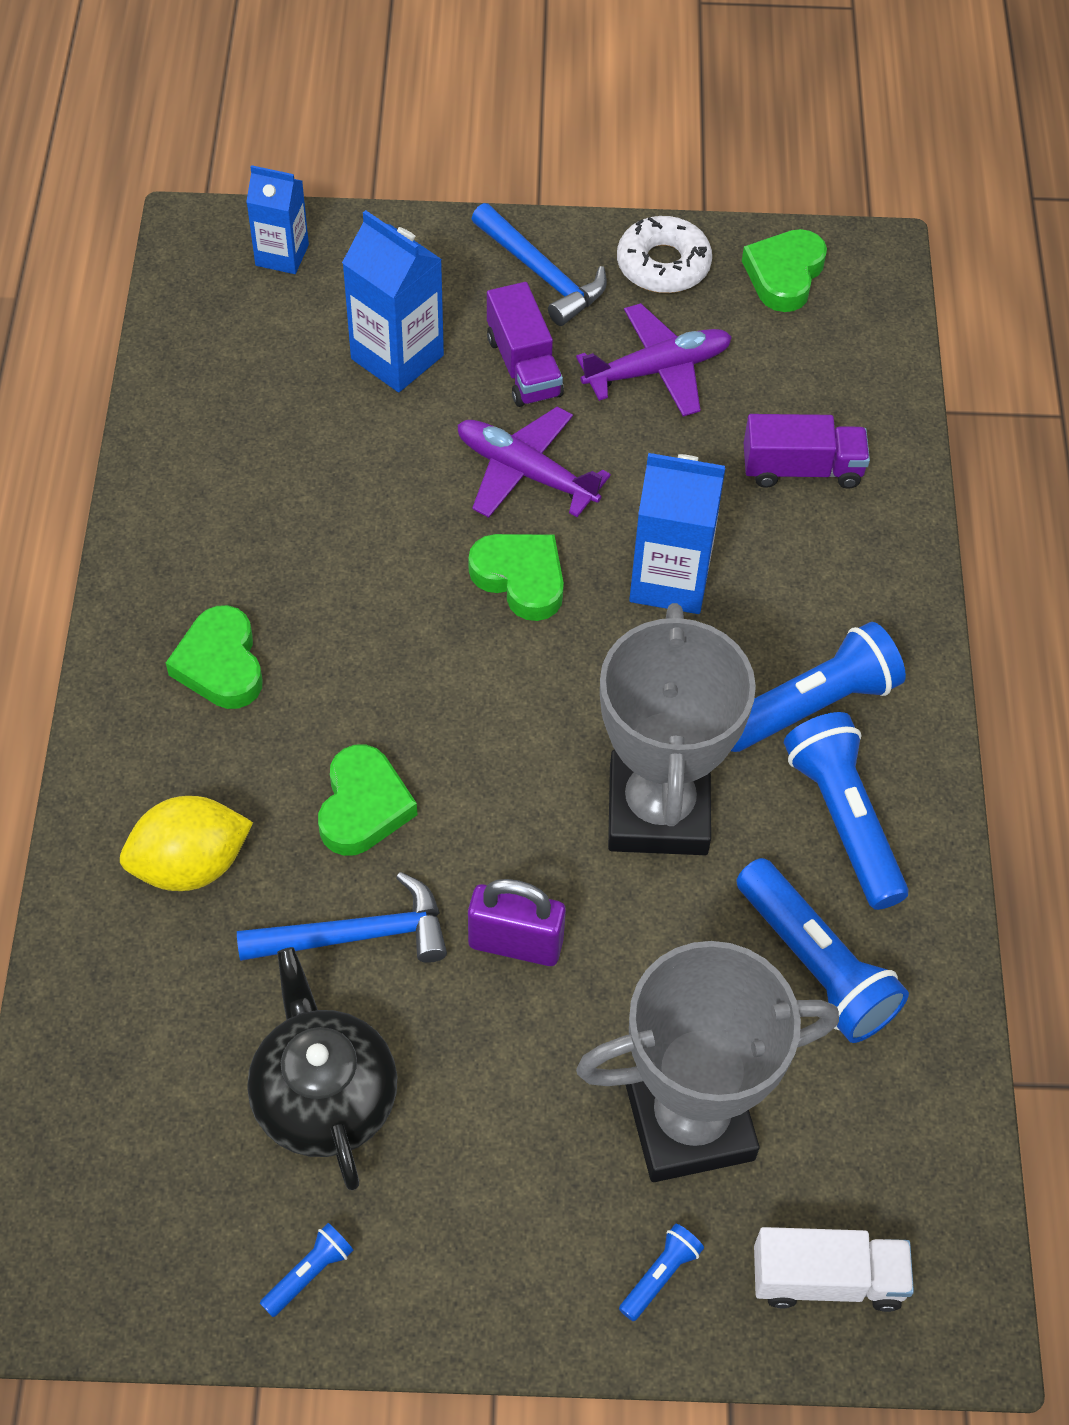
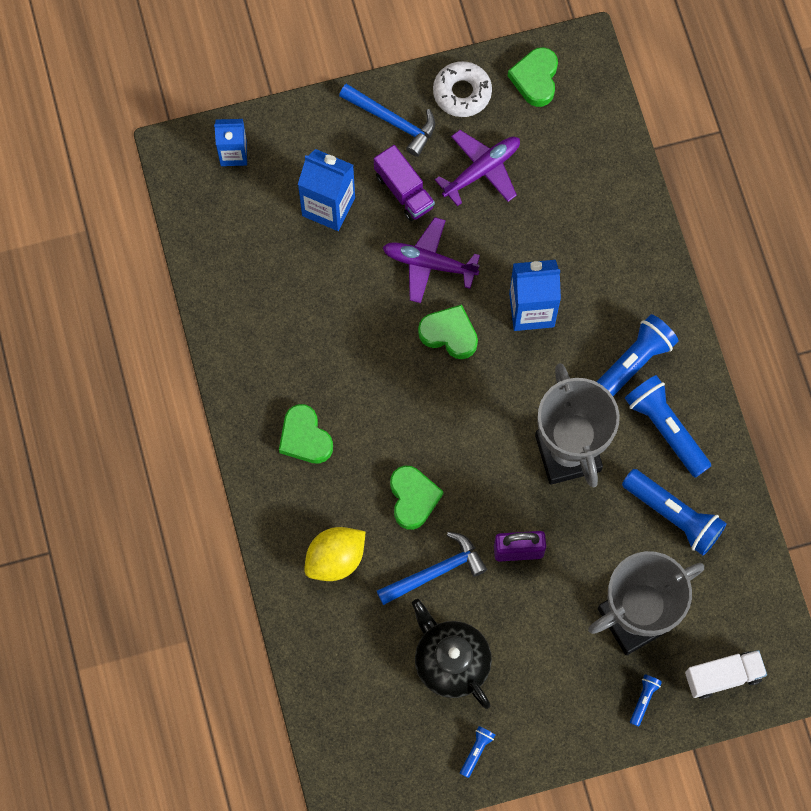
camera: 15 degrees left, 15 degrees up
purple truck [744,414,870,489] -> none

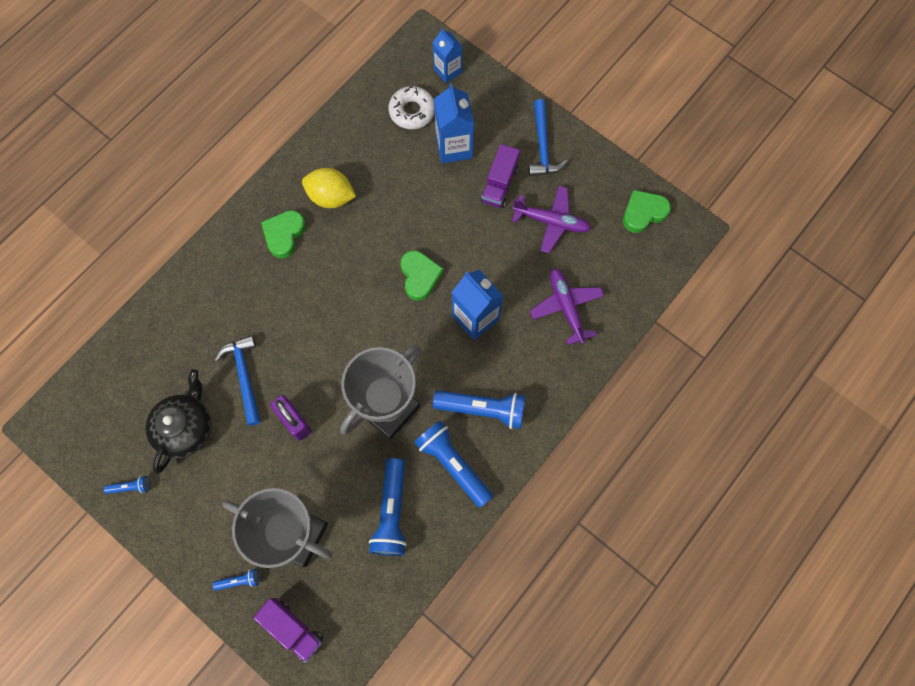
camera: 55 degrees right, 0 degrees up
yellow lemon [304,527,366,581] -> yellow lemon moved to [302,168,356,208]
blue hammer [377,532,487,605] -> blue hammer turned 135 degrees counterclockwise [214,335,261,426]
purple plane [383,217,480,303] -> purple plane moved to [530,268,604,345]
green heart [390,466,444,530] -> none
white donut [433,61,492,117] -> white donut moved to [388,86,435,129]
blue flashlight [625,375,711,478] -> blue flashlight turned 60 degrees counterclockwise [414,421,493,508]
white truck [685,650,767,699] -> purple truck [254,598,323,663]

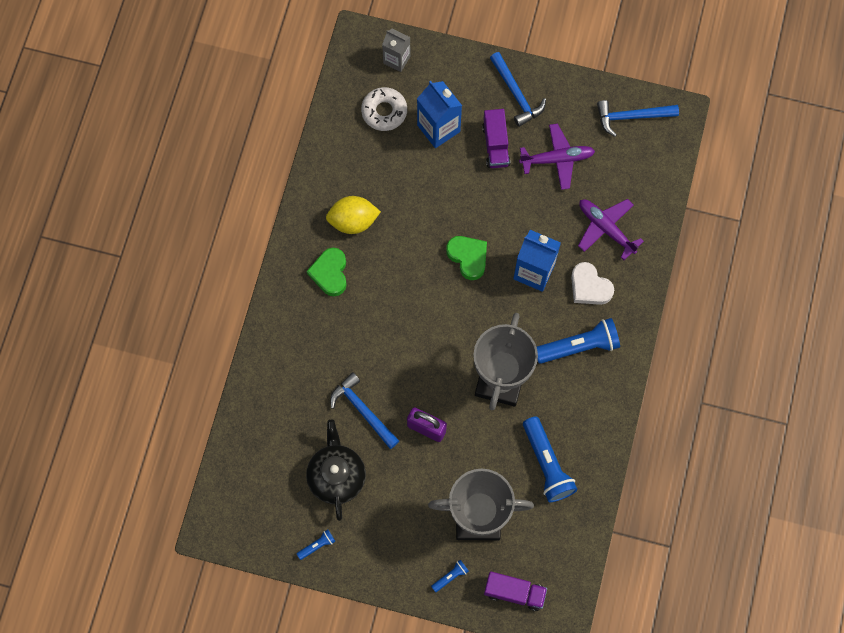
camera: 25 degrees left, 0 degrees up
blue flashlight [414,421,493,508] -> none
blue carton [433,28,463,83] -> grey carton [382,29,411,72]
green heart [623,190,671,233] -> blue hammer [597,100,679,137]
none -> white heart [571,262,614,305]

